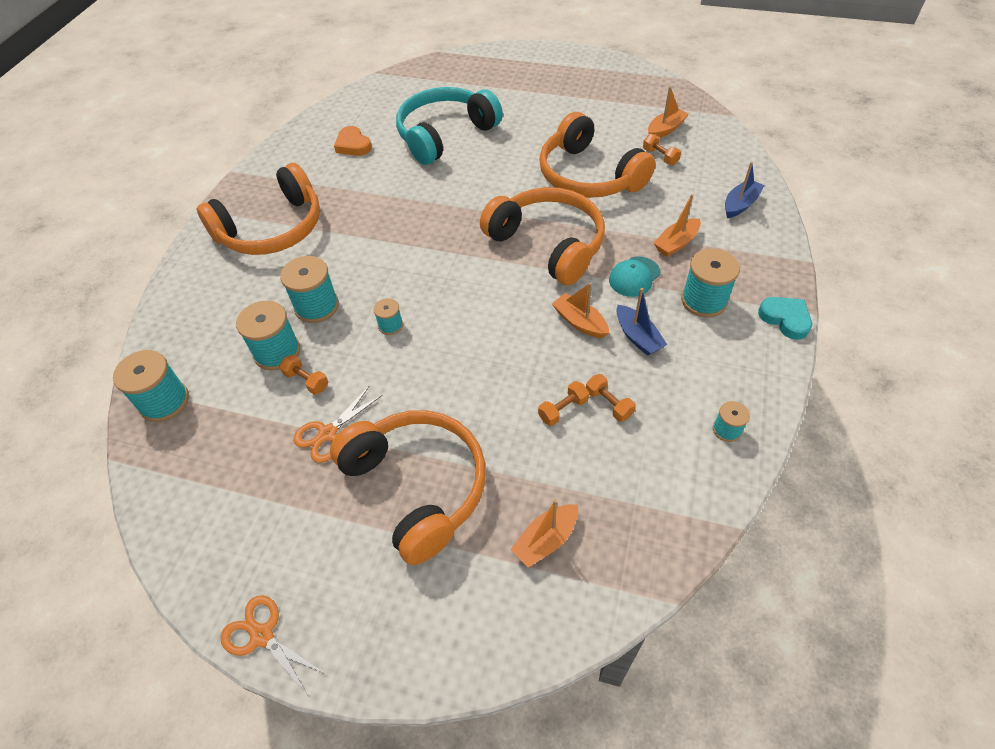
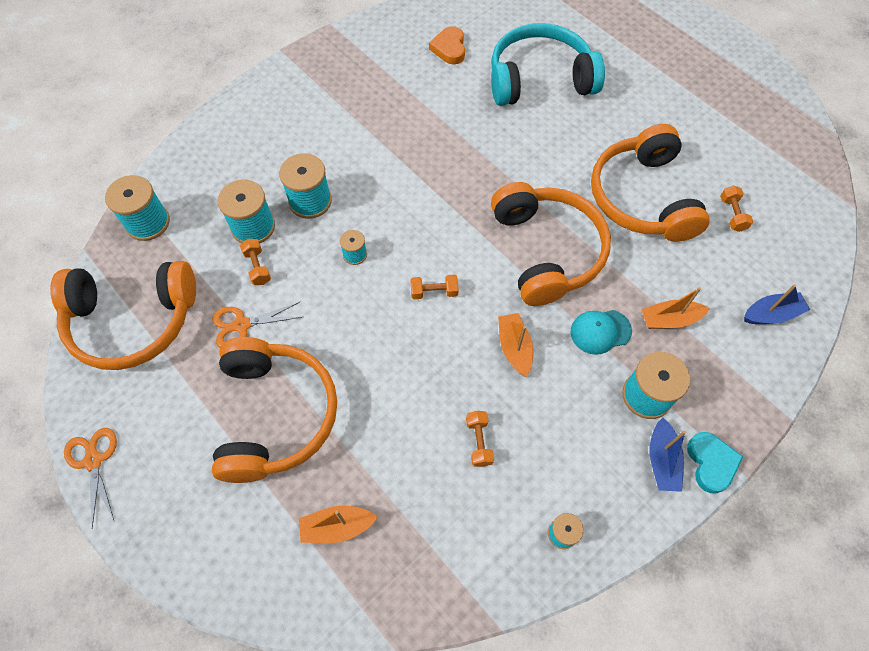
camera: 30 degrees right, 10 degrees up
orange headphones [197,163,320,255] -> orange headphones moved to [50,261,196,370]
orange dumbbell [538,381,589,426] -> orange dumbbell moved to [410,275,458,299]
blue boat [616,288,667,356] -> blue boat moved to [649,418,686,492]
orange boat [648,86,689,138] -> none

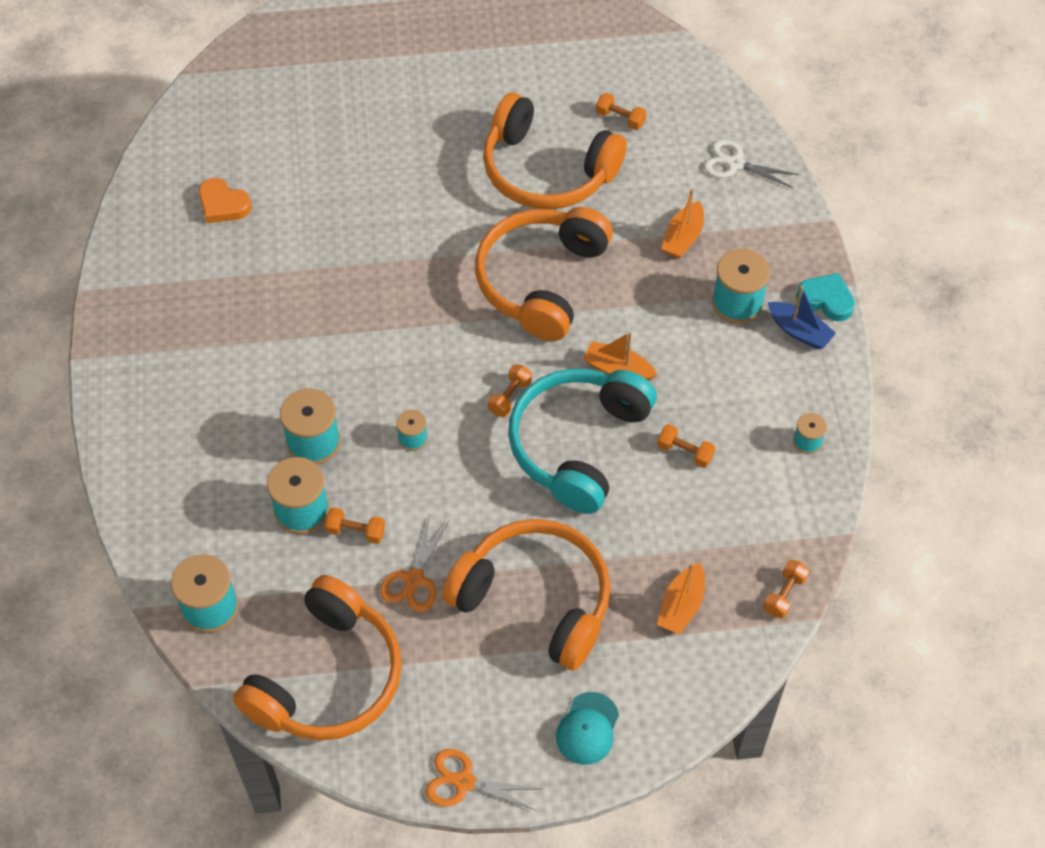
camera: 55 degrees left, 5 degrees down
turquoise headphones [491,23,605,106] -> turquoise headphones moved to [508,368,657,514]
orange headphones [491,182,611,306] -> orange headphones turned 90 degrees counterclockwise [475,207,613,341]
turquoise cap [571,310,632,355] -> turquoise cap moved to [556,692,619,765]
blue boat [744,284,810,324] -> white scissors [704,139,799,188]
none -> orange dumbbell [764,560,809,618]

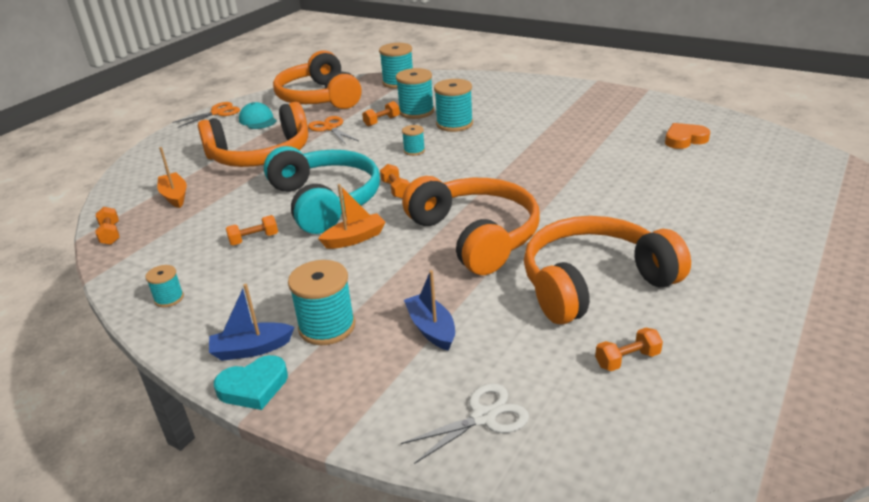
camera: 130 degrees right, 25 degrees down
turquoise cap [556,692,619,765] -> turquoise cap moved to [239,102,277,129]
orange boat [661,189,704,259] -> blue boat [404,270,455,351]

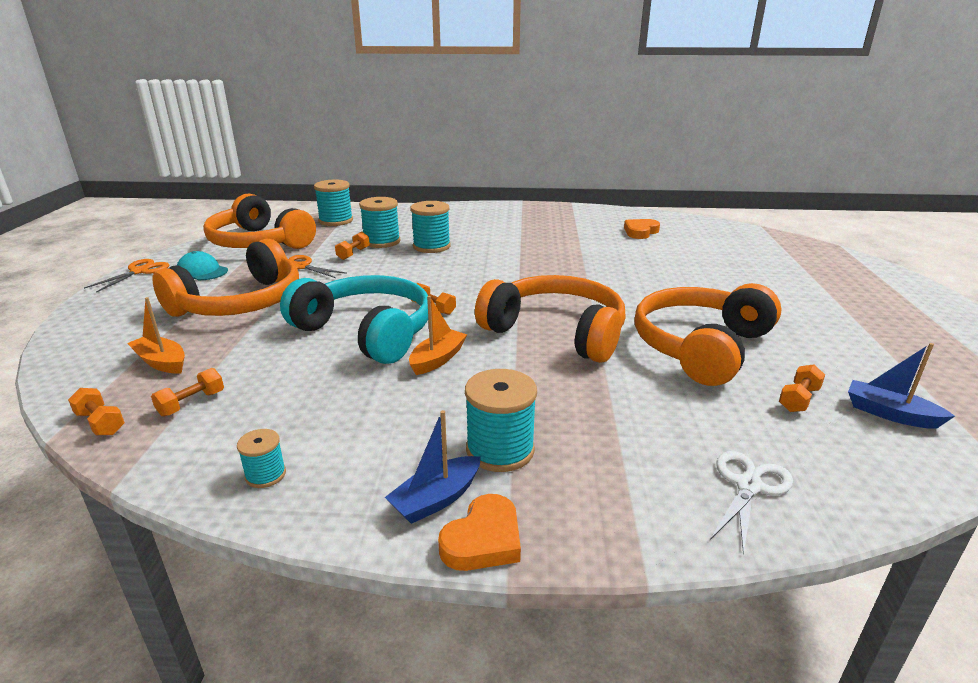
camera: 30 degrees left, 5 degrees down
turquoise heart [214,355,288,410] -> orange heart [438,494,521,571]
orange dumbbell [226,215,278,245] -> orange dumbbell moved to [151,368,224,417]
turquoise spool [402,125,425,156] -> none
blue boat [404,270,455,351] -> blue boat moved to [848,343,955,429]

